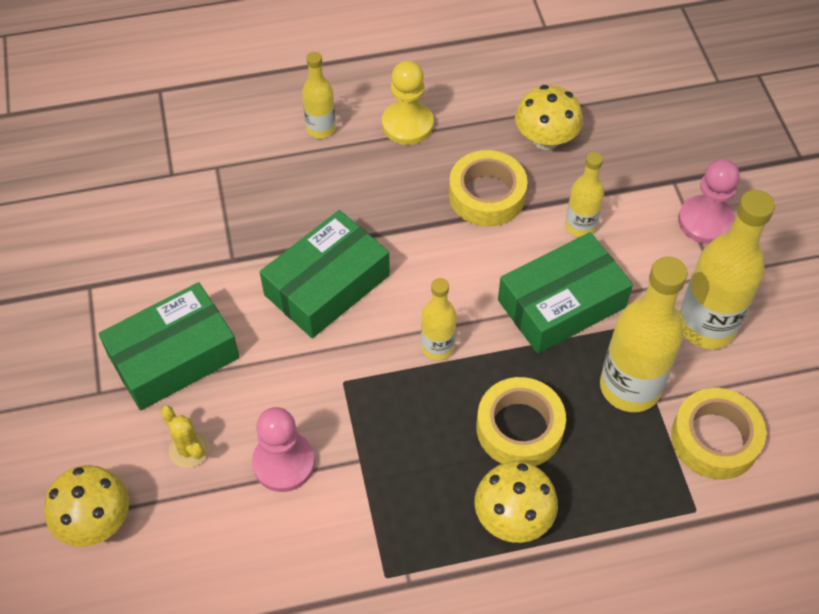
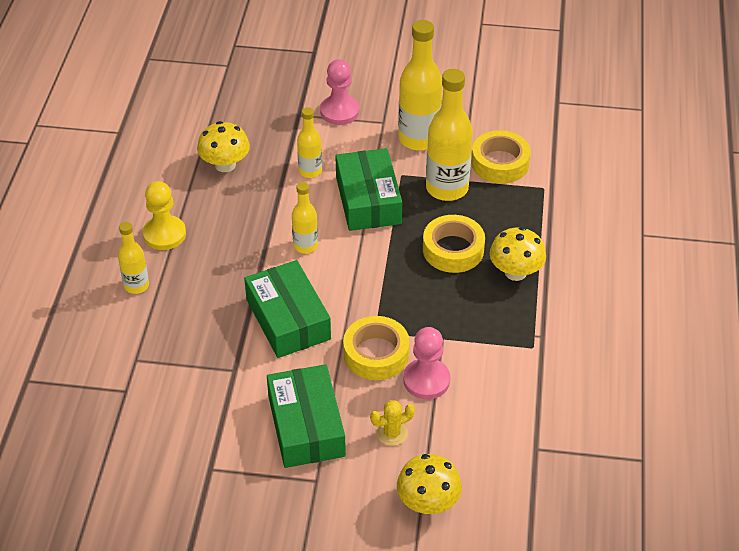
camera: 70 degrees left, 10 degrees down
yellow bottle [421,278,456,360] -> yellow bottle moved to [292,182,318,253]
yellow tape [449,150,527,226] -> yellow tape moved to [343,316,410,380]

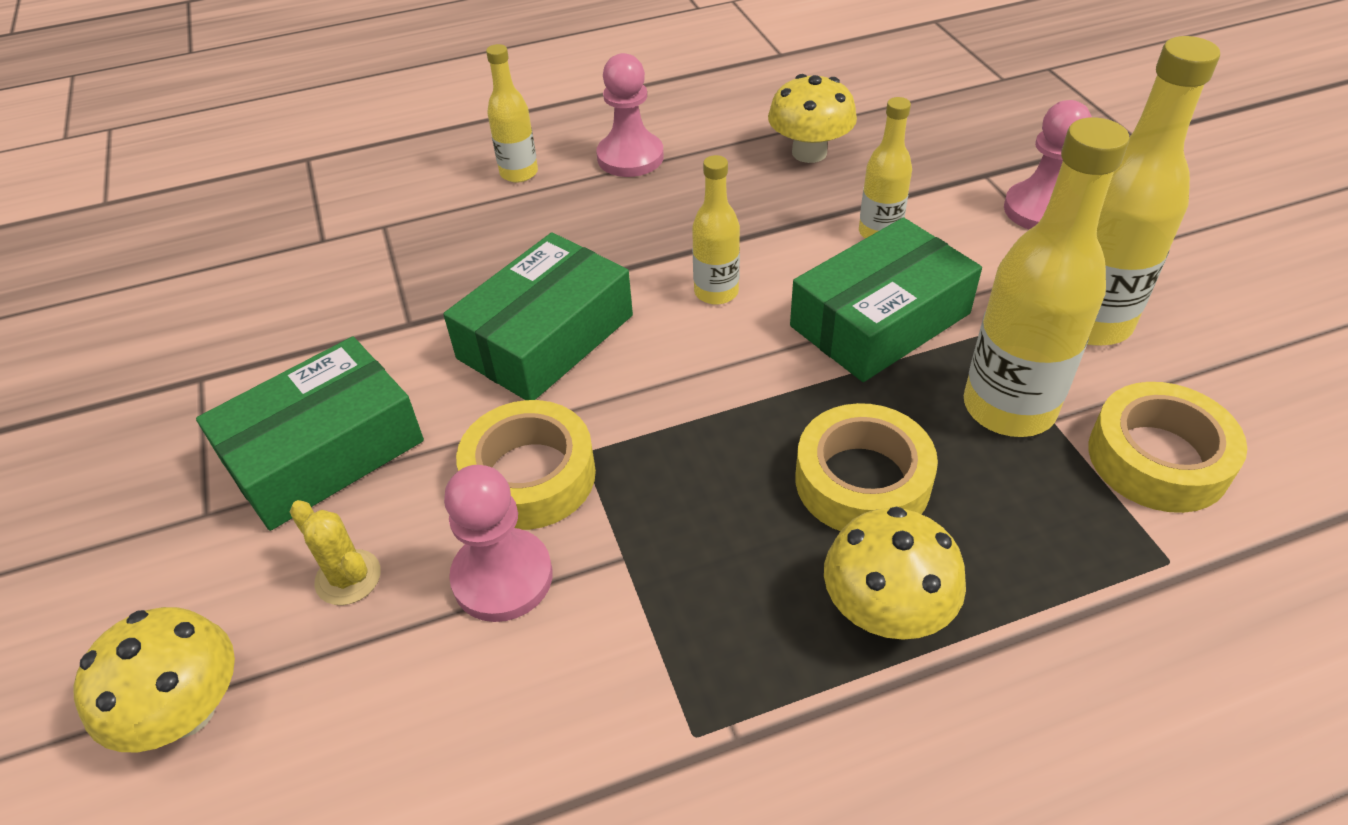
camera: 65 degrees right, 0 degrees up
yellow pawn [143,181,186,250] -> pink pawn [596,53,664,177]

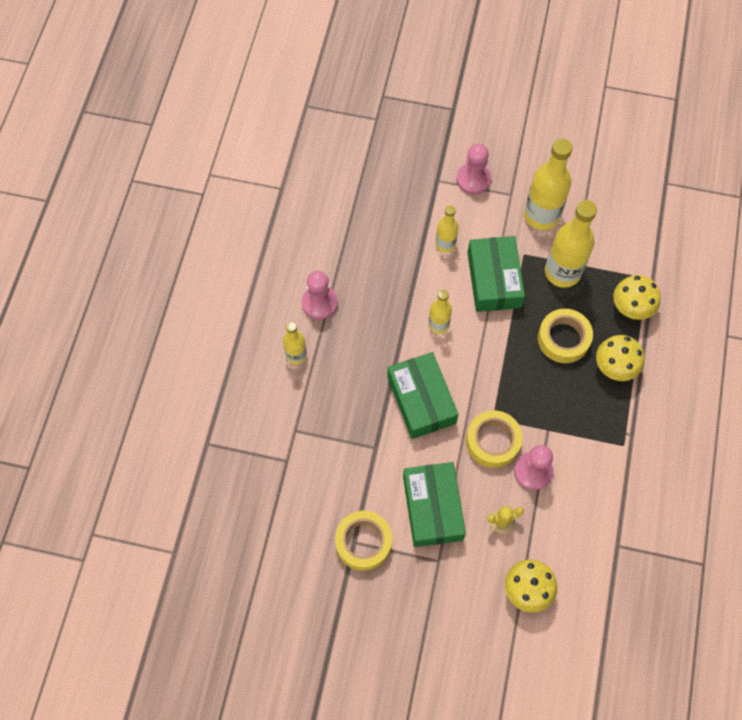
camera: 60 degrees left, 20 degrees up
yellow mushroom [768,74,857,163] -> yellow mushroom moved to [613,275,661,320]
yellow tape [1088,382,1247,513] -> yellow tape moved to [335,511,392,571]

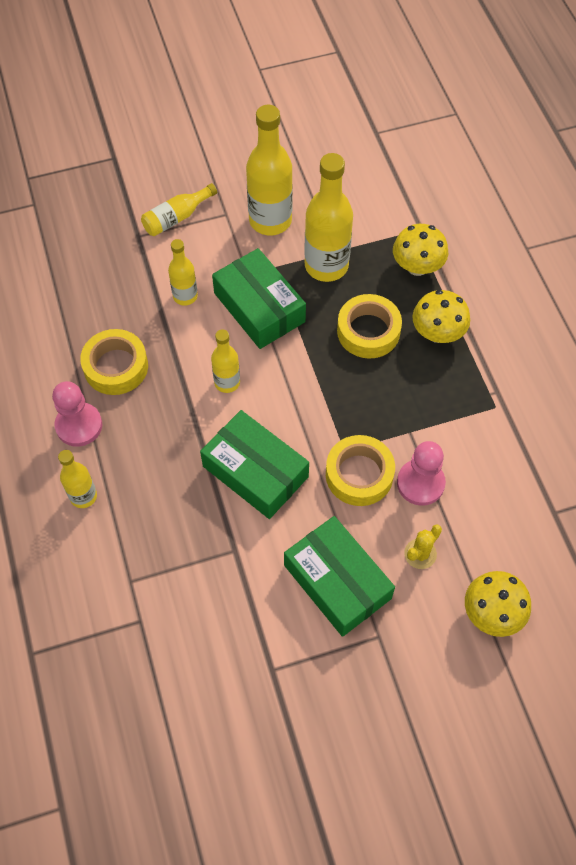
camera: 30 degrees left, 5 degrees down
yellow tape [335,511,392,571] -> yellow tape moved to [80,329,148,395]
pink pawn [456,144,491,195] -> yellow bottle [141,183,217,236]

